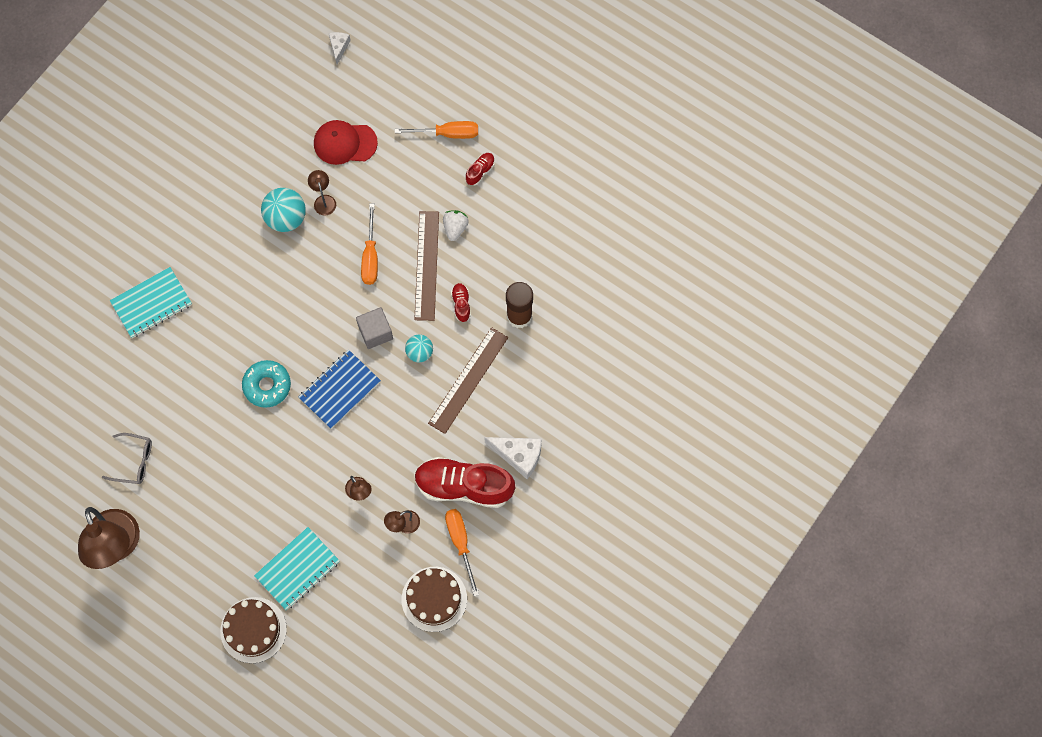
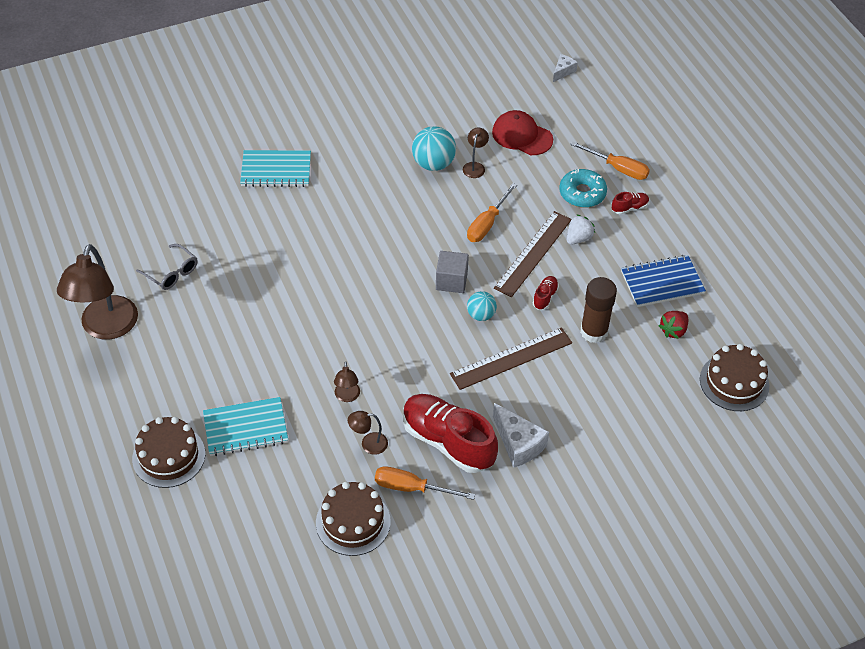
camera: 30 degrees right, 20 degrees down
turquoise donut [242,360,291,408] -> turquoise donut moved to [559,169,607,208]
blue notebook [299,350,381,429] -> blue notebook moved to [621,255,706,307]
orange screwdriver [445,509,479,597] -> orange screwdriver turned 90 degrees counterclockwise [375,466,475,500]
none -> red strawberry [658,311,688,339]
none -> brown cake [700,344,769,411]

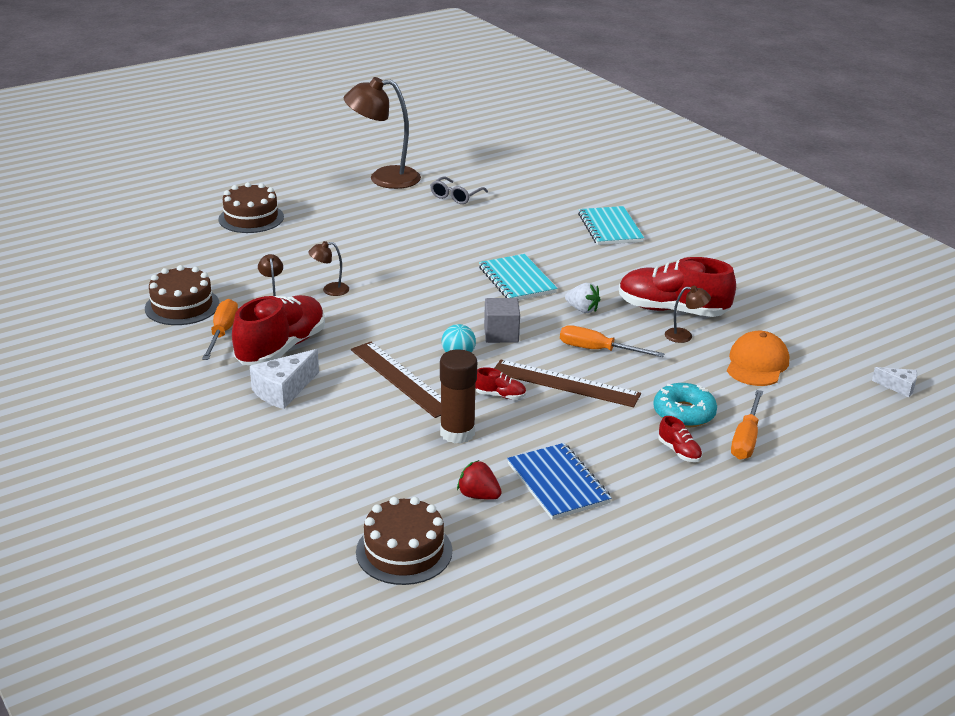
camera: 80 degrees right, 20 degrees down
turquoise notebook [203,397,288,456] -> turquoise notebook moved to [479,254,557,300]
turquoise ball [412,126,456,171] -> red shoe [619,257,736,317]
red cap [492,110,553,155] -> orange cap [727,331,789,386]
white strawberry [567,215,595,245] -> white strawberry moved to [565,283,601,313]

